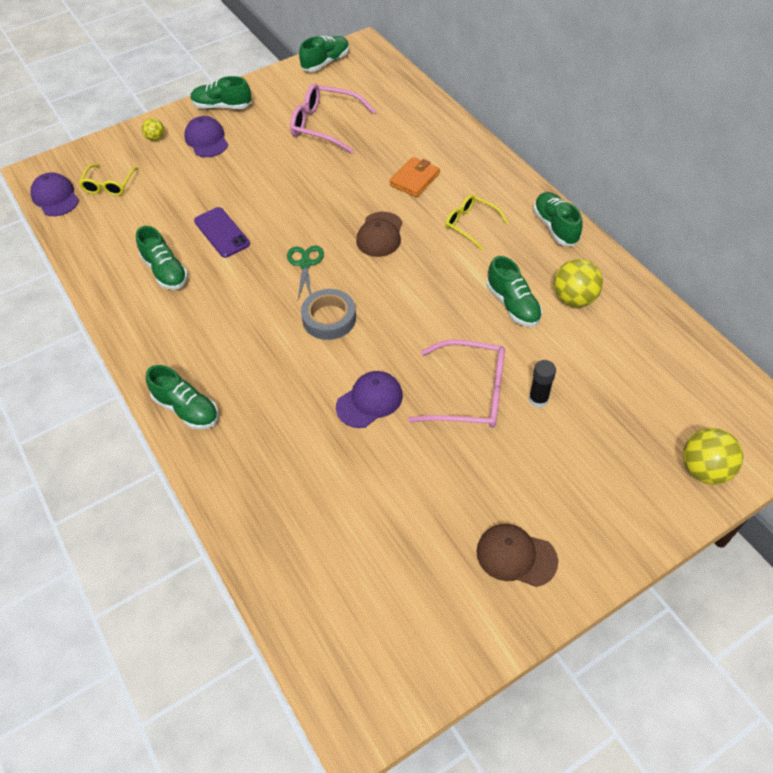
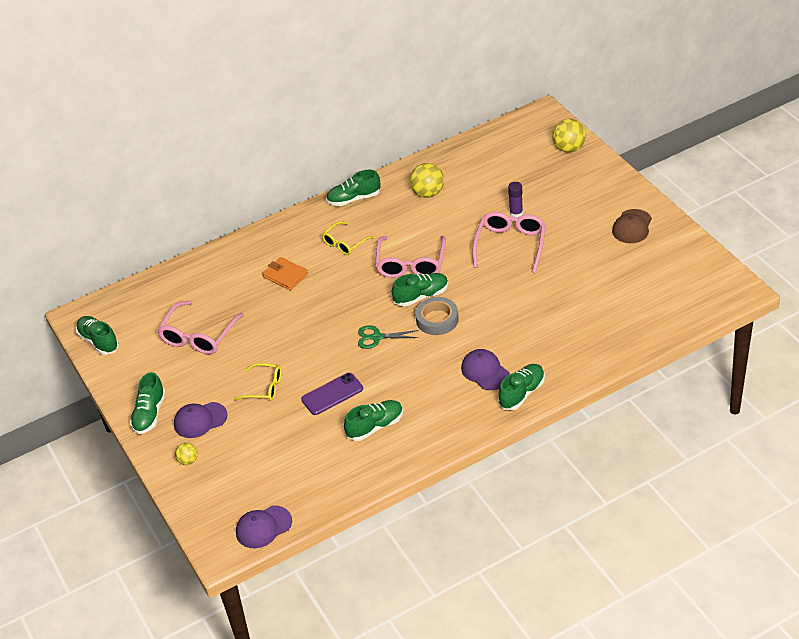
camera: 85 degrees left, 10 degrees down
yellow glasses [79,164,139,196] -> yellow glasses moved to [234,363,281,401]
purple cap [336,371,403,428] -> purple cap moved to [461,349,510,390]
brown cap [356,212,402,257] -> none
green shoe [487,256,542,327] -> green shoe moved to [392,273,448,307]
black glue stick [529,360,556,408] -> purple glue stick [508,182,523,218]
none -> pink glasses [376,236,446,278]

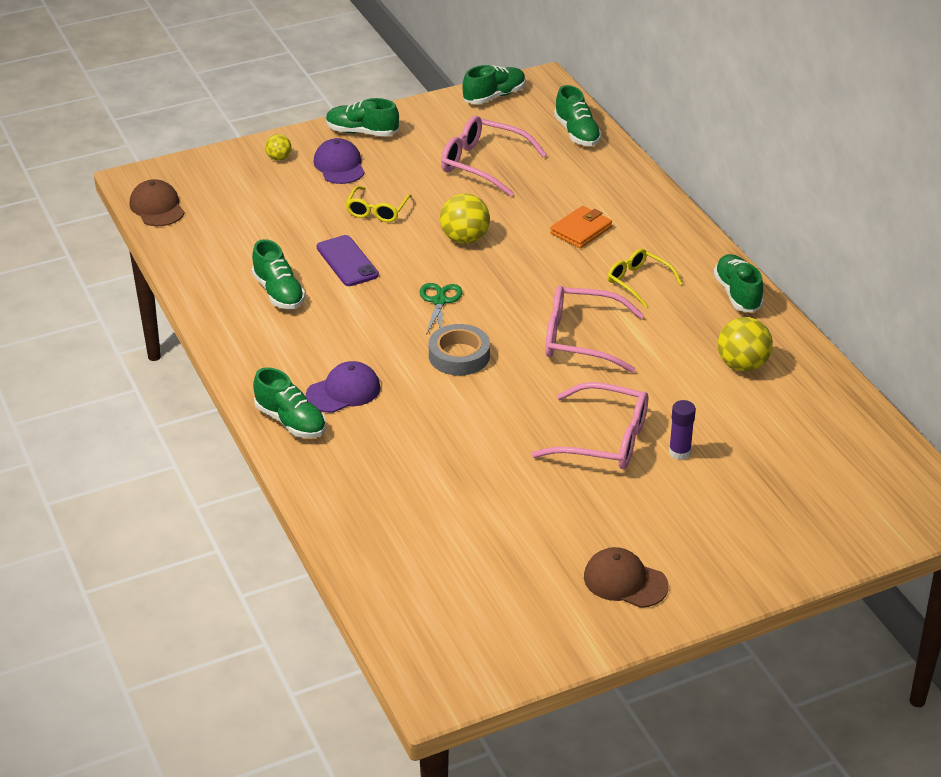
camera: 90 degrees right, 5 degrees down
purple cap [236,506,292,548] -> brown cap [130,179,185,226]
green shoe [392,273,448,307] -> green shoe moved to [554,85,602,146]
yellow ball [552,119,586,153] -> yellow ball moved to [440,194,490,244]

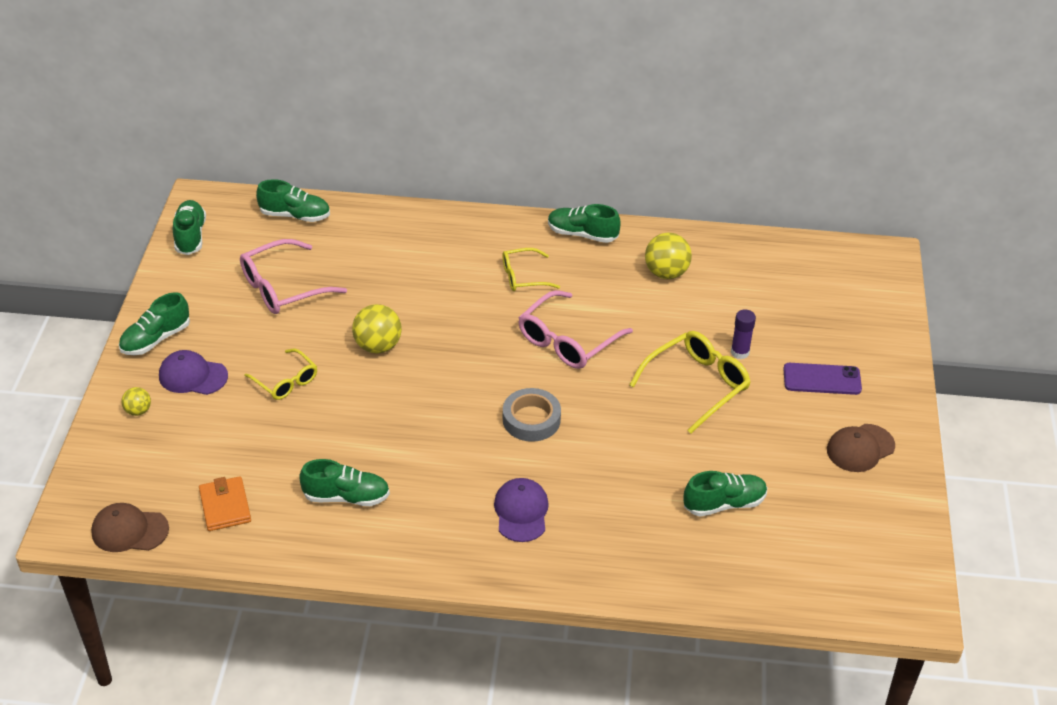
camera: 60 degrees left, 5 degrees up
green shoe [253,367,326,438] -> green shoe moved to [684,471,767,516]
purple phone [317,235,379,286] -> purple phone moved to [783,363,862,395]
green scissors [420,283,463,335] -> none
pink glasses [532,382,648,469] -> yellow glasses [630,331,751,434]
orange wallet [550,206,612,248] -> orange wallet moved to [199,476,251,531]

